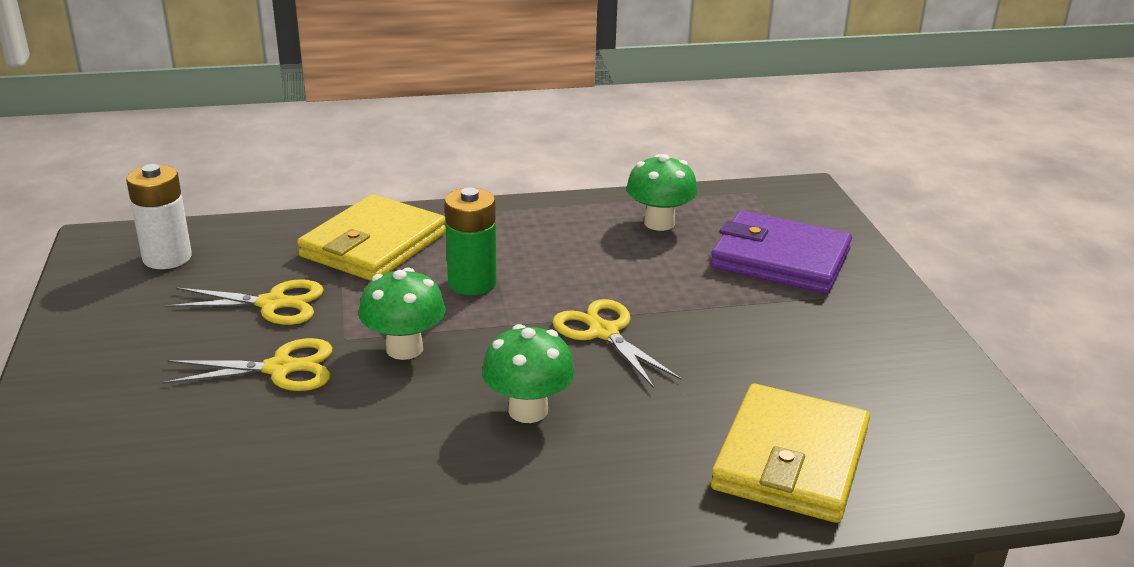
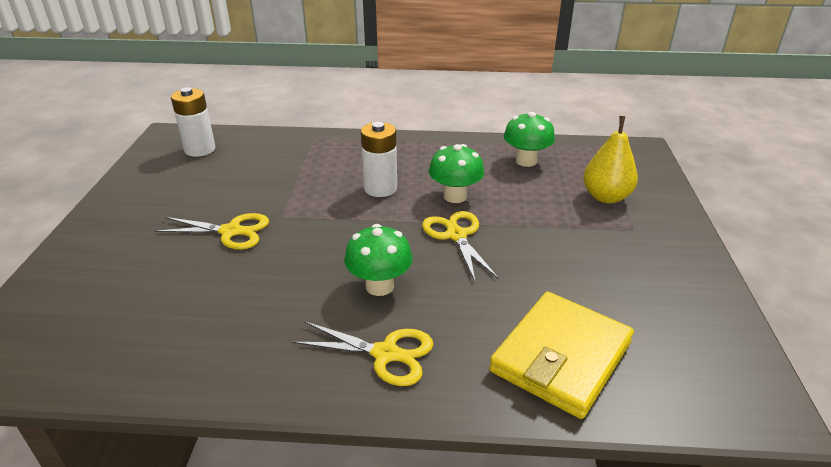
camera: 15 degrees right, 5 degrees up
yellow scissors [166,279,324,325] -> yellow scissors moved to [292,321,434,386]
yellow wallet [297,194,446,281] -> none
green mushroom [359,267,446,360] -> green mushroom moved to [429,144,484,203]
green battery [444,188,497,295] -> white battery [361,122,397,197]
purple wallet [710,210,852,294] -> yellow pear [583,116,638,203]

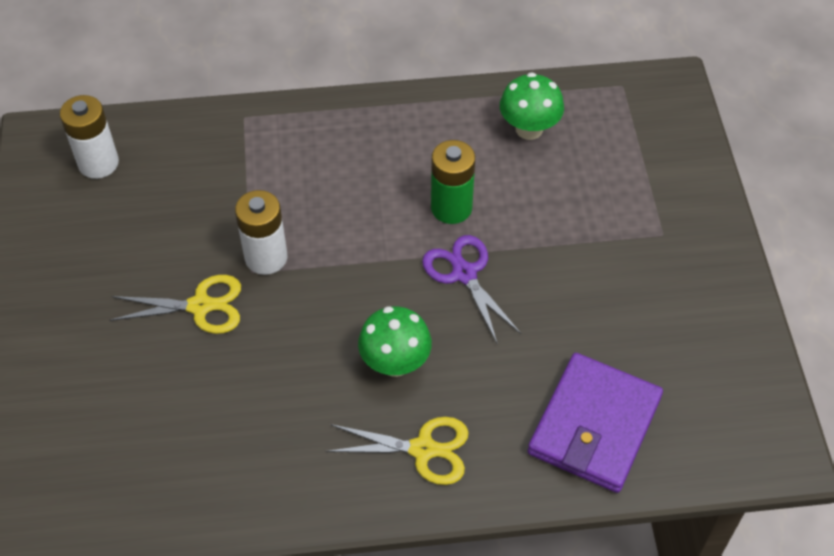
camera: 10 degrees left, 20 degrees up
white battery [361,122,397,197] -> white battery moved to [235,190,287,275]
yellow scissors [422,211,499,283] -> purple scissors [422,235,521,344]
green mushroom [429,144,484,203] -> green battery [431,140,475,224]
yellow wallet [489,292,634,419] -> purple wallet [528,353,663,493]
yellow pear [583,116,638,203] -> none

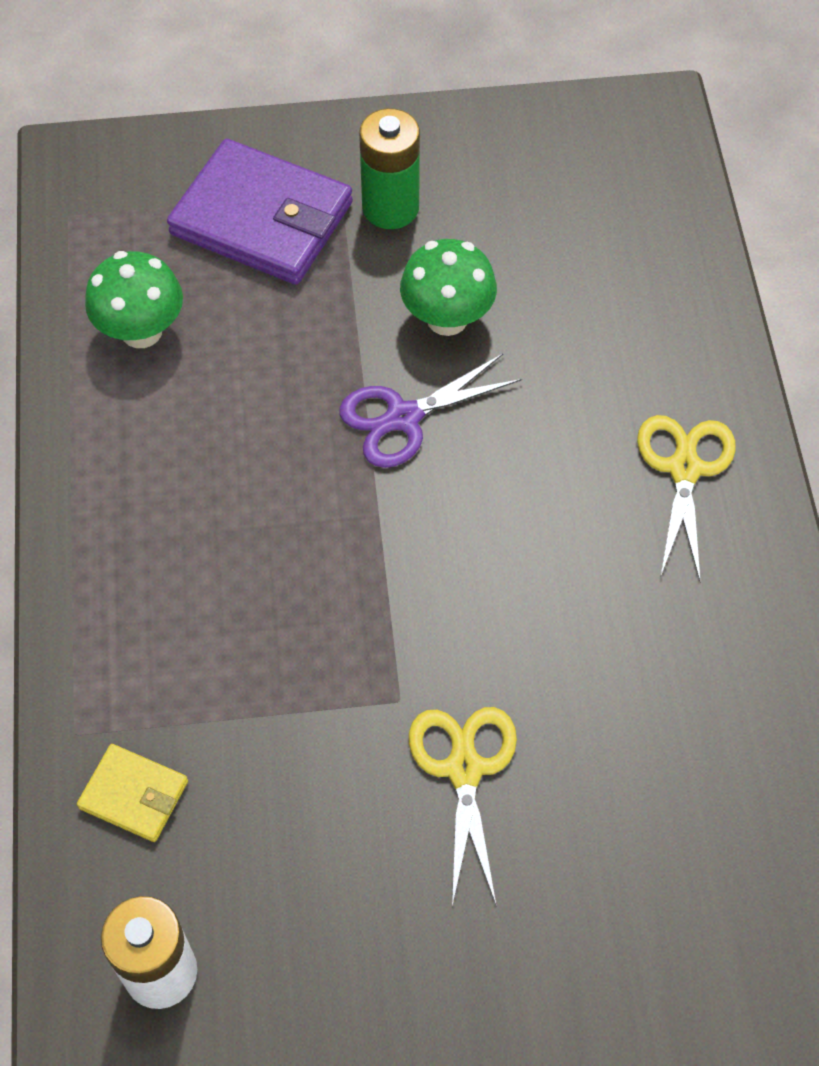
camera: 90 degrees left, 5 degrees up
white battery [235,190,287,275] -> none
green mushroom [358,306,432,377] -> green mushroom moved to [400,239,497,336]
green battery [431,140,475,224] -> green battery moved to [359,108,420,229]
purple wallet [528,353,663,493] -> purple wallet moved to [167,139,353,285]
none -> yellow wallet [77,744,188,842]

